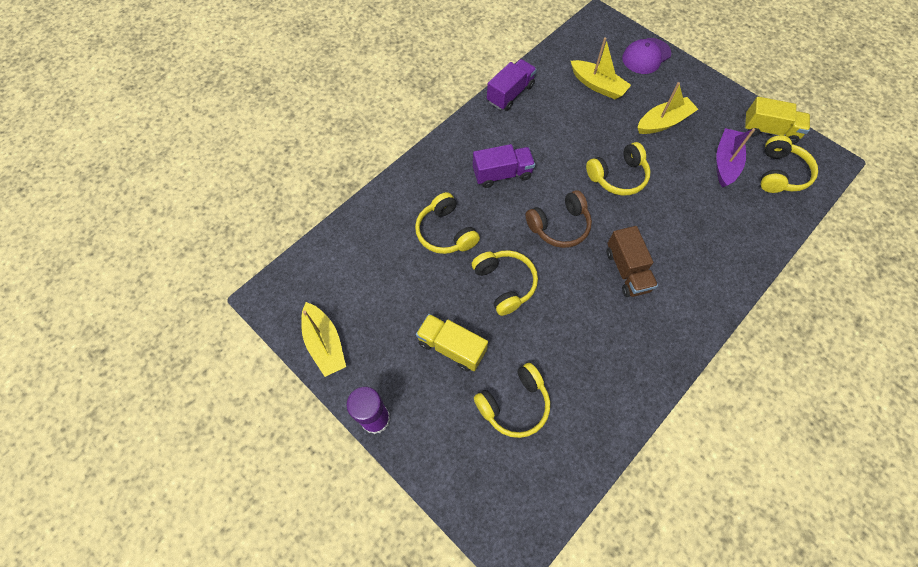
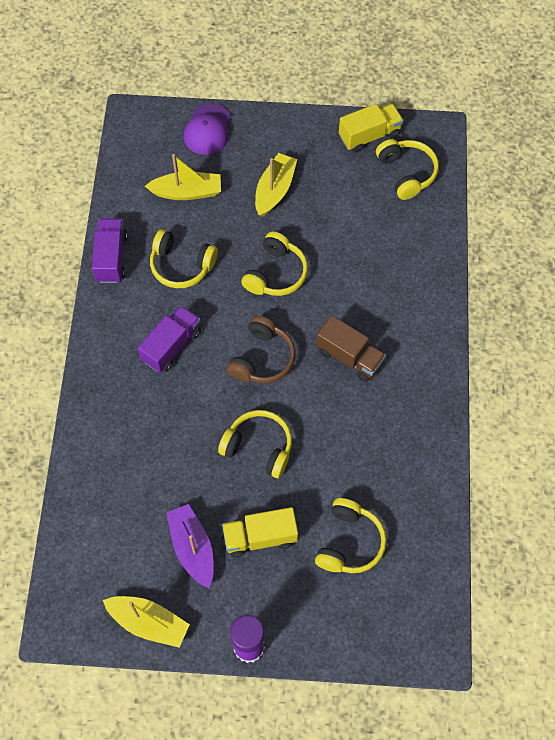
camera: 40 degrees left, 0 degrees up
yellow headphones [415,192,480,254] -> yellow headphones moved to [150,229,218,288]
purple boat [717,128,755,187] -> purple boat moved to [167,504,214,588]

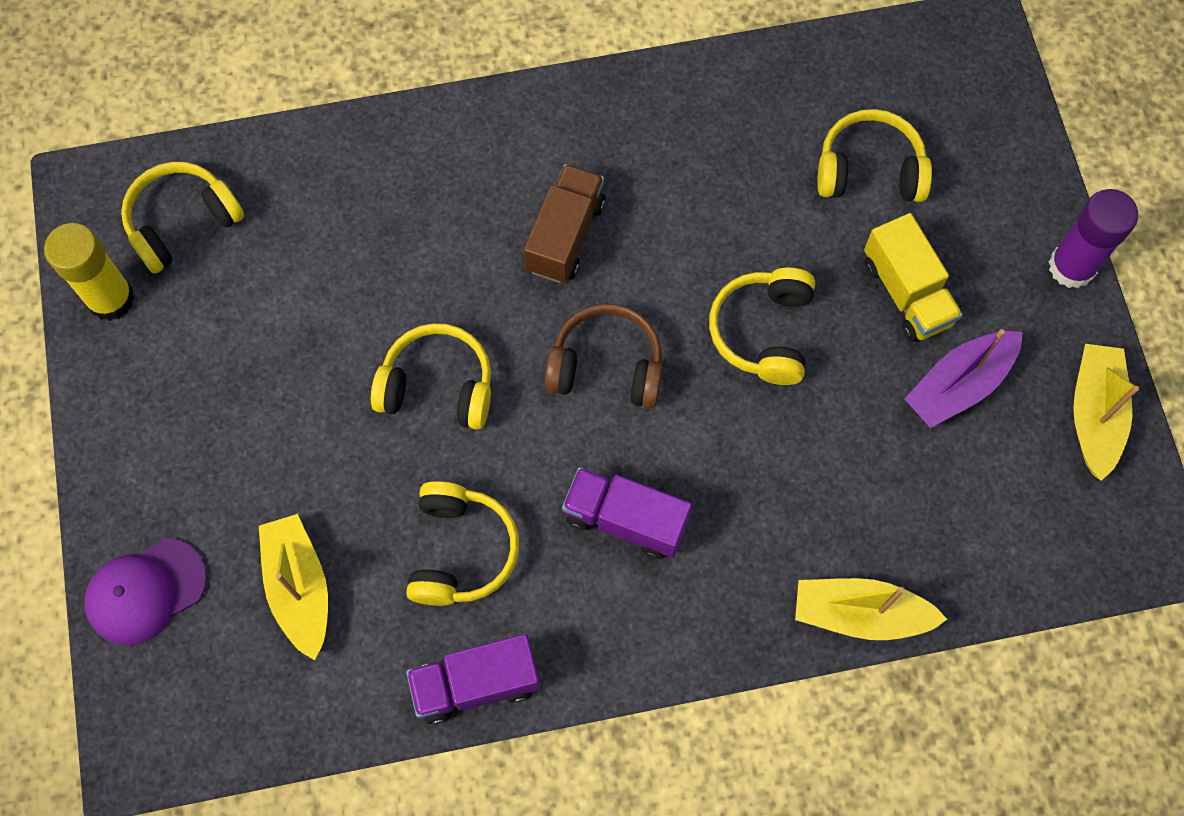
camera: 105 degrees left, 5 degrees up
purple cap [184,103,231,155] -> purple cap turned 150 degrees clockwise [84,538,207,645]
yellow boat [255,153,297,217] -> yellow boat moved to [795,578,948,640]
yellow truck [339,104,404,153] -> yellow glue stick [44,223,135,321]

